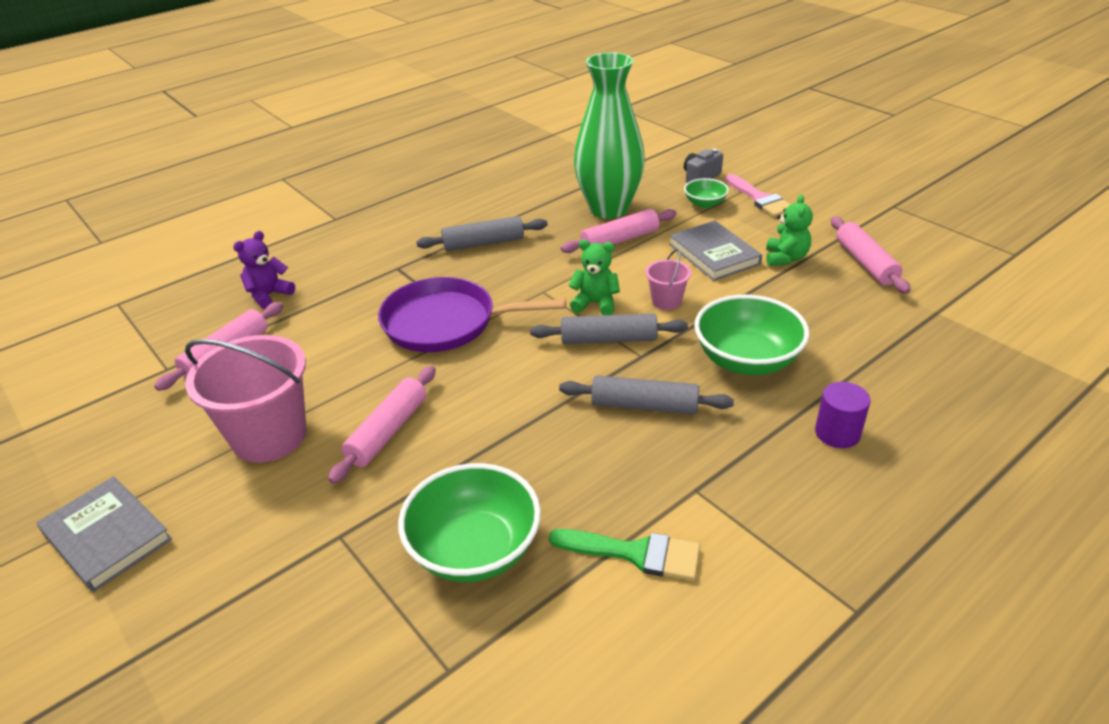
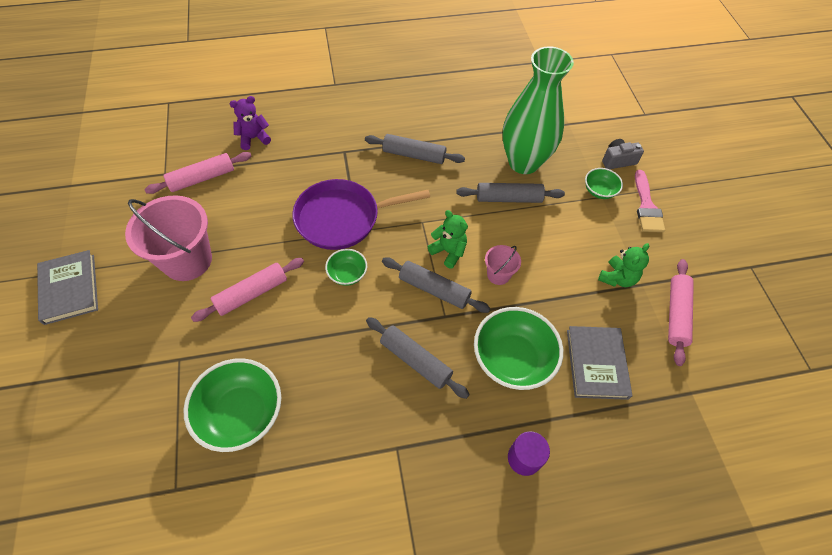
camera: 25 degrees right, 20 degrees up
purple pan [378,277,566,352] -> purple pan turned 45 degrees counterclockwise [292,179,430,250]
green brush [549,529,700,580] -> none
pink rolling pin [561,209,676,253] -> grey rolling pin [456,183,565,203]
grey book [669,221,762,281] -> grey book moved to [567,326,633,400]
none -> green bowl [325,249,367,286]

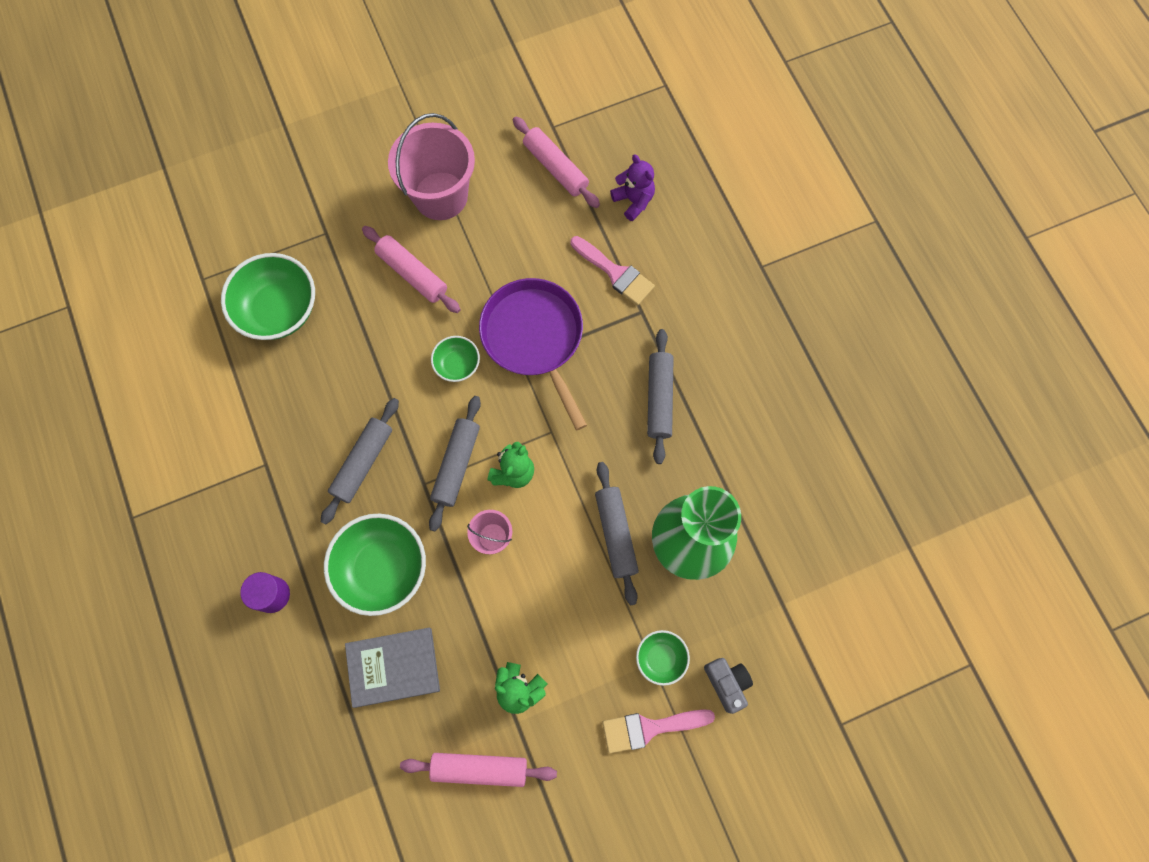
camera: 80 degrees right, 15 degrees up
grey book [37,250,98,325] -> none
none -> pink brush [571,236,655,305]

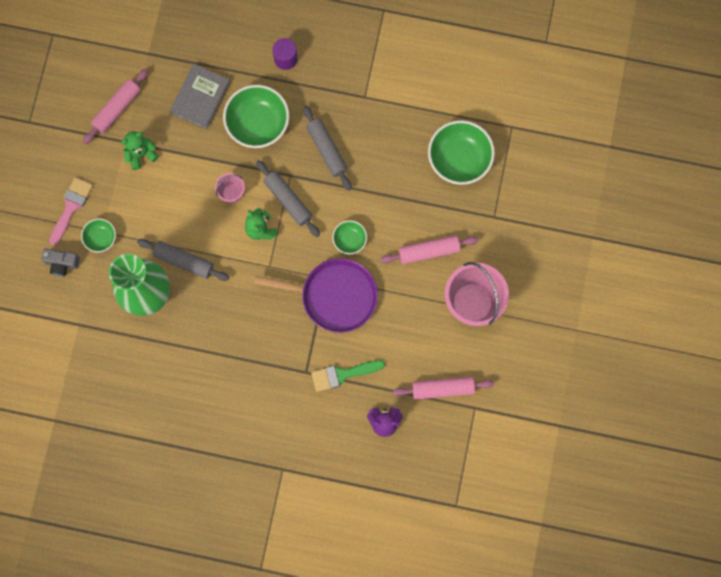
camera: 125 degrees right, 5 degrees up
pink brush [571,236,655,305] -> green brush [311,360,385,392]
grey rolling pin [647,329,674,464] -> none

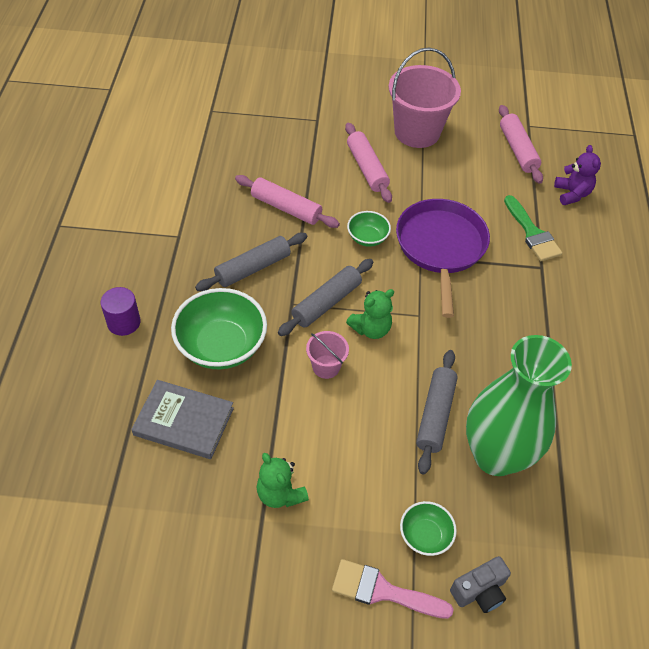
camera: 100 degrees left, 25 degrees down
grey camera [41,249,80,276] -> grey camera turned 60 degrees clockwise [450,556,511,613]
pink rolling pin [83,69,148,144] -> pink rolling pin moved to [235,175,340,228]
green bowl [428,120,495,185] -> none

